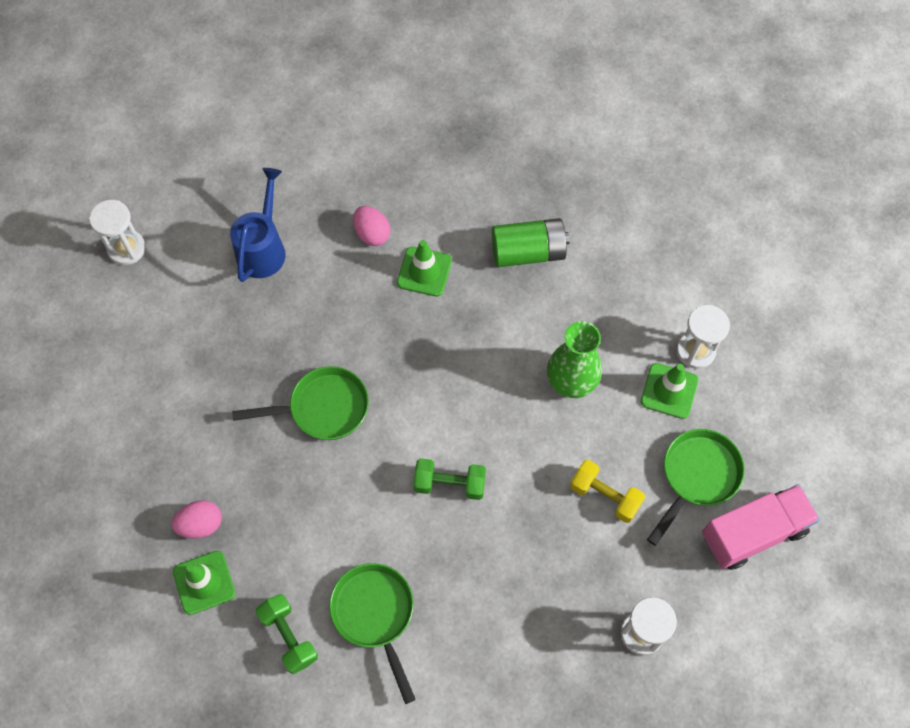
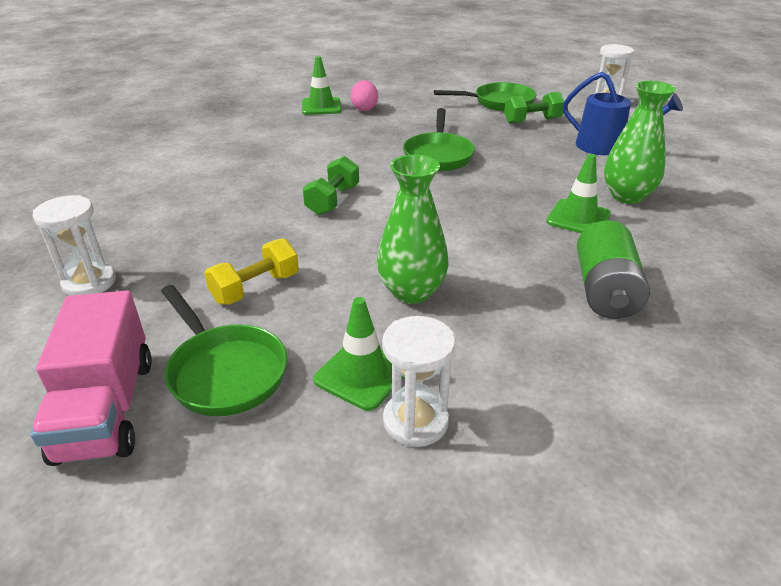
camera: 105 degrees right, 30 degrees down
green dumbbell [256,594,318,674] -> green dumbbell moved to [504,91,564,124]
green pan [329,563,416,704] -> green pan moved to [434,82,536,111]
pink egg [353,206,390,246] -> green vase [604,81,676,204]

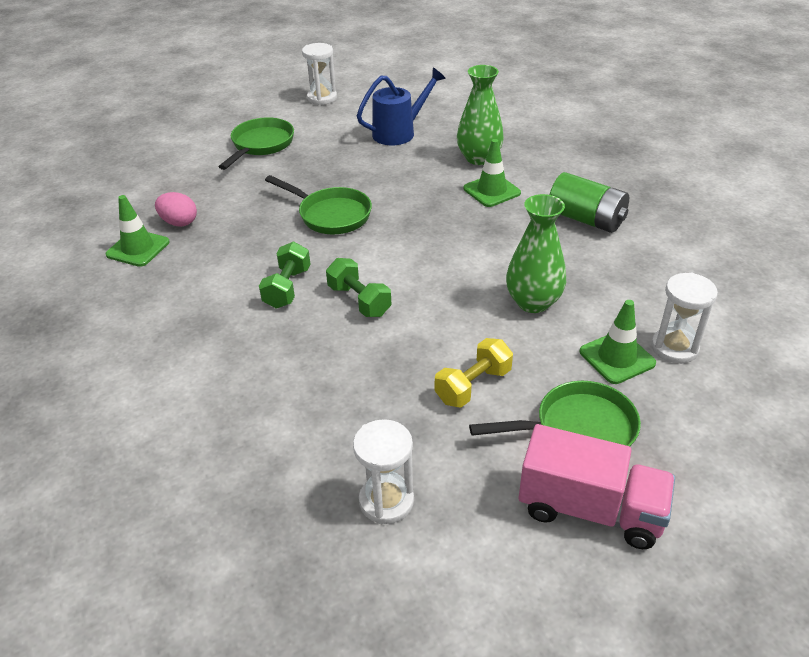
camera: 60 degrees left, 5 degrees up
yellow dumbbell [204,238,299,305] -> yellow dumbbell turned 60 degrees clockwise [435,338,513,408]
green dumbbell [504,91,564,124] -> green dumbbell moved to [259,242,310,309]

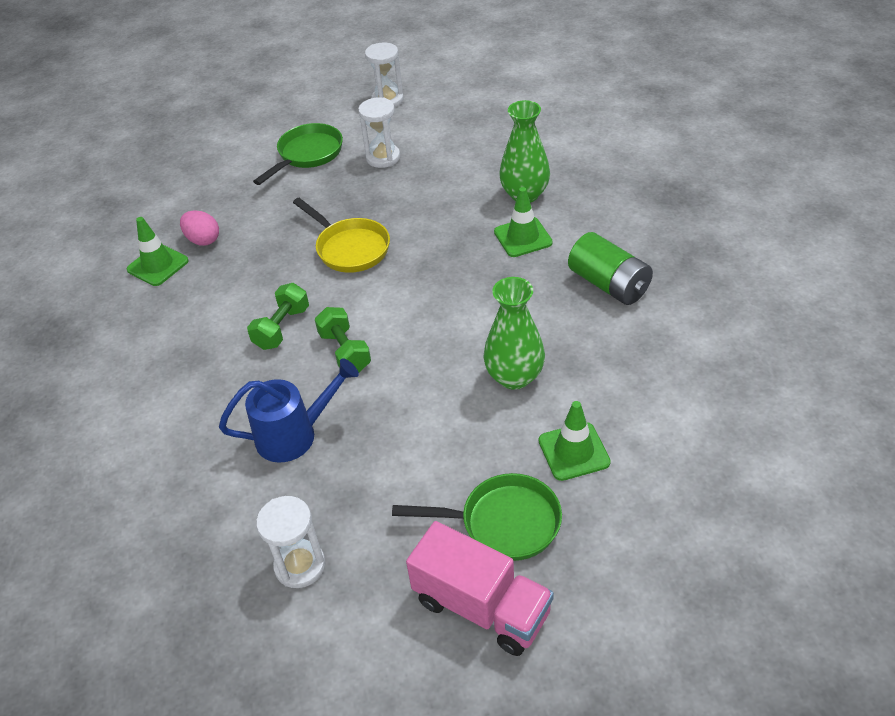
camera: 15 degrees right, 5 degrees up
green pan [265,175,372,234] -> yellow pan [293,198,390,273]
blue watering can [357,68,446,145] -> blue watering can moved to [219,358,359,463]
yellow dumbbell [435,338,513,408] -> none
white hourglass [651,273,718,364] -> white hourglass moved to [358,98,400,168]

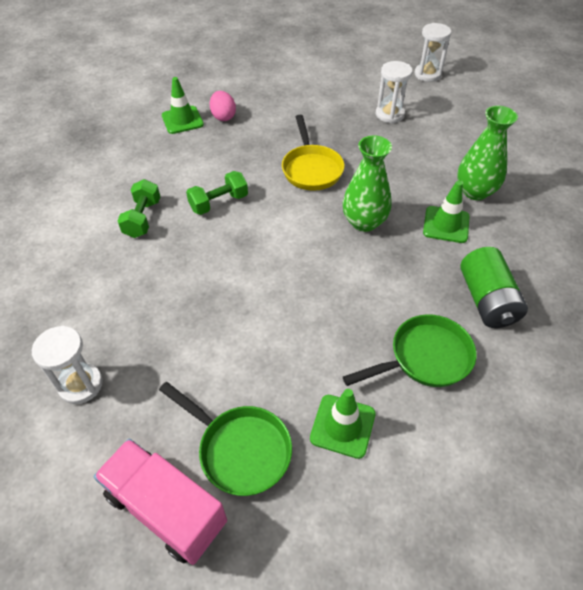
camera: 30 degrees right, 5 degrees up
blue watering can [219,358,359,463] -> none
green pan [253,123,343,185] -> green pan moved to [343,314,477,387]
green dumbbell [315,307,371,372] -> green dumbbell moved to [117,179,160,238]
pink truck [406,521,554,656] -> pink truck turned 150 degrees clockwise [94,439,227,565]
green vase [483,277,545,390] -> green vase moved to [343,136,392,232]

